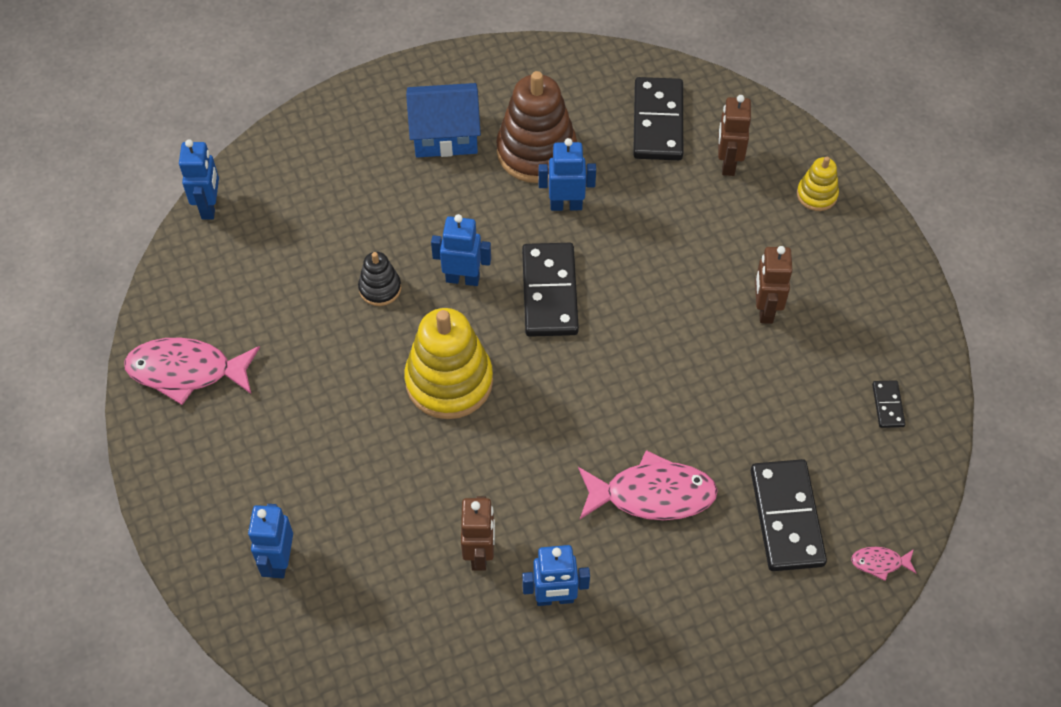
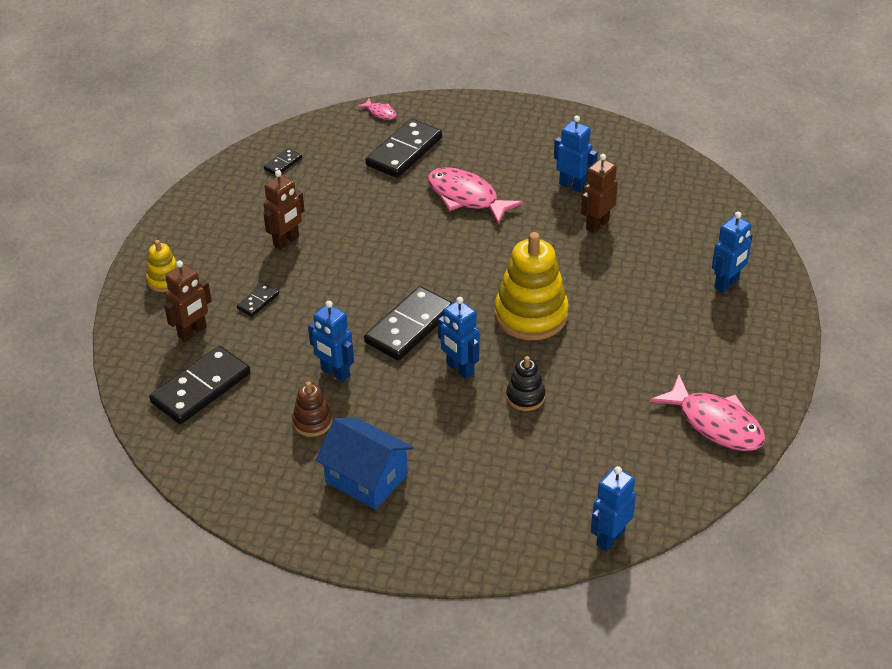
camera: 140 degrees left, 15 degrees down
brown stacking toy [496,71,577,183] -> brown stacking toy [292,381,332,437], size x0.50
none -> black domino [237,283,279,317]

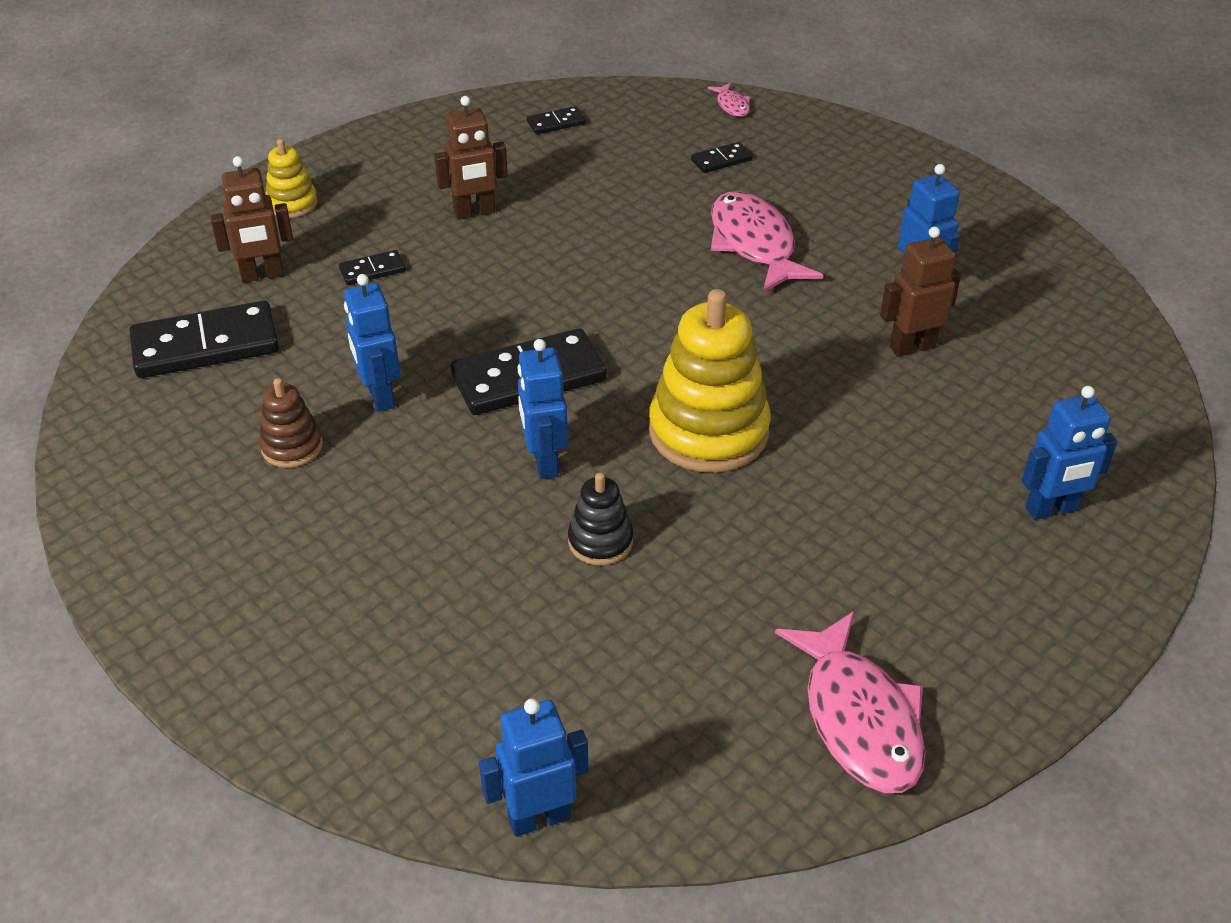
camera: 30 degrees right, 0 degrees up
blue house [316,418,414,510] -> none
black domino [366,118,442,178] -> black domino [691,142,752,173], size x0.47

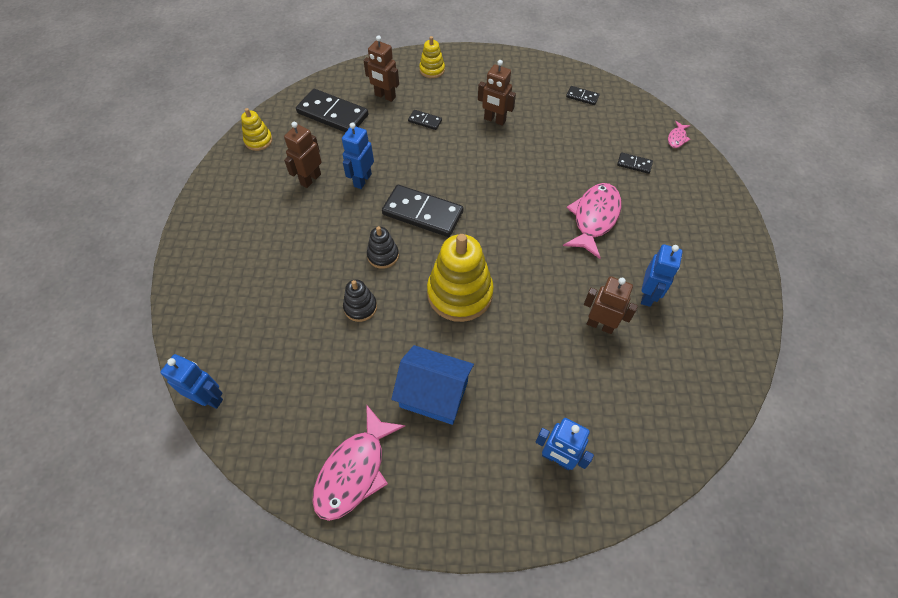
camera: 45 degrees right, 15 degrees up
brown stacking toy [259,378,323,468] -> brown robot [284,122,322,188]
blue robot [518,339,568,479] -> black stacking toy [367,226,399,269]
none -> yellow stacking toy [241,108,273,151]
none -> blue house [391,345,474,425]

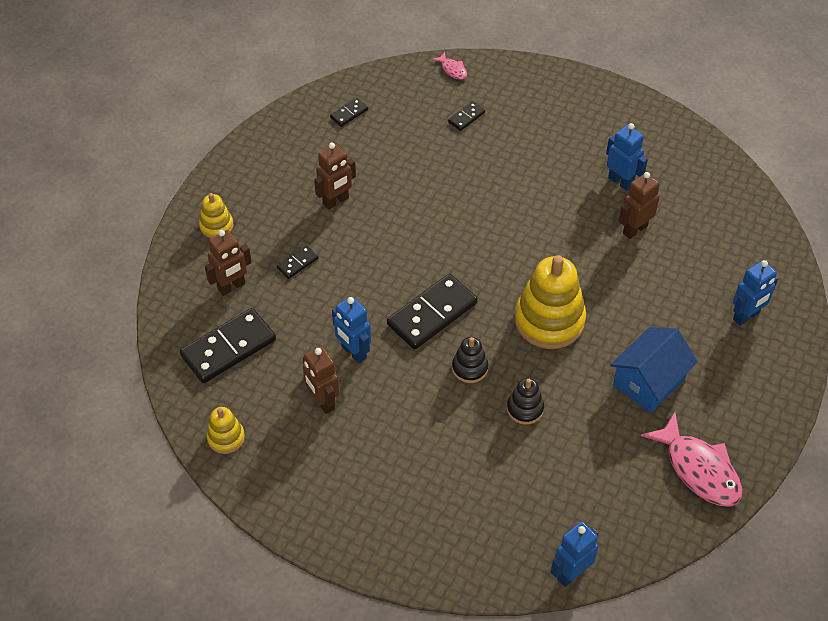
camera: 65 degrees left, 5 degrees down
pink fish [563,183,622,259] -> none

